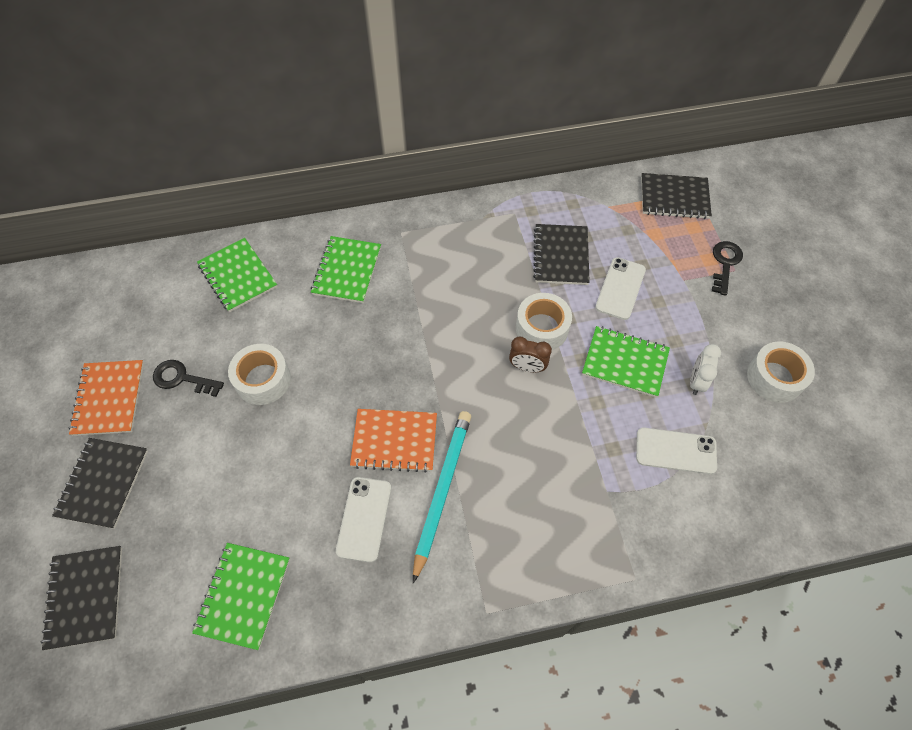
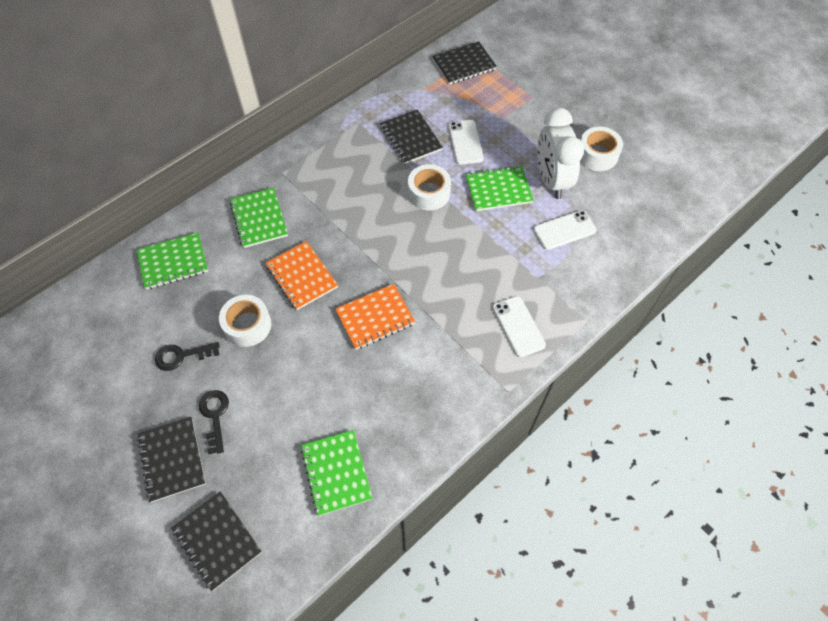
camera: 30 degrees left, 0 degrees up
orange notebook [68,360,144,436] -> orange notebook moved to [265,241,338,310]
green notebook [197,238,277,312] -> green notebook turned 45 degrees counterclockwise [137,232,208,289]
white phone [336,477,391,562] -> white phone moved to [492,296,546,358]
turquoise pencil [413,411,471,583] -> none
brown clock [509,337,552,372] -> none
white clock [690,344,721,395] -> white clock [537,108,584,199], size x2.08
black key [712,241,743,296] -> black key moved to [199,390,229,454]

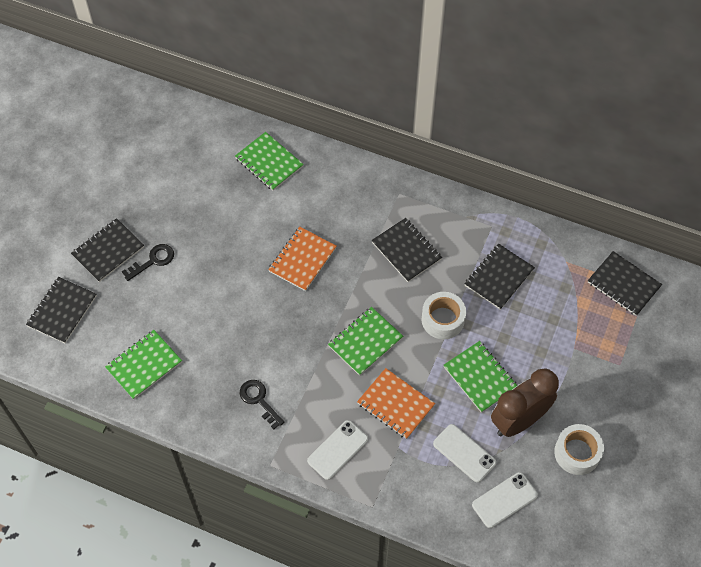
camera: 65 degrees right, 0 degrees up
black key [155,342,220,371] -> black key moved to [240,380,284,429]
white tape [219,295,271,347] -> none
green notebook [230,188,288,248] -> green notebook moved to [328,307,403,376]
orange notebook [335,284,415,350] -> orange notebook moved to [357,368,435,439]
white phone [448,120,484,165] -> white phone moved to [472,472,538,528]
white clock [537,108,584,199] -> brown clock [491,368,559,437]
none -> black notebook [372,218,442,282]

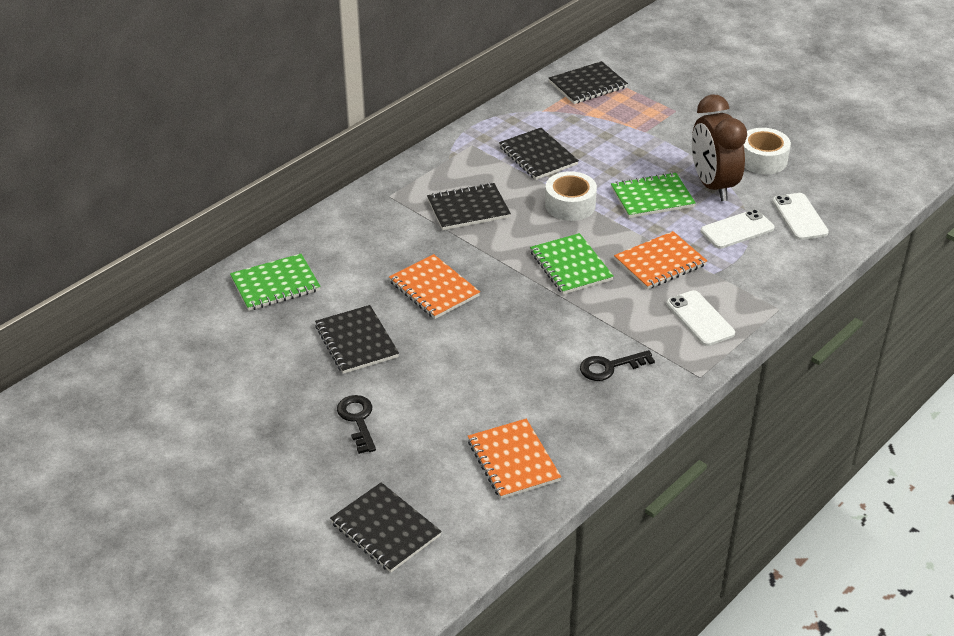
camera: 70 degrees left, 20 degrees down
black notebook [71,218,144,282] -> black notebook moved to [315,305,399,374]
green notebook [105,330,182,400] -> orange notebook [468,419,561,499]

